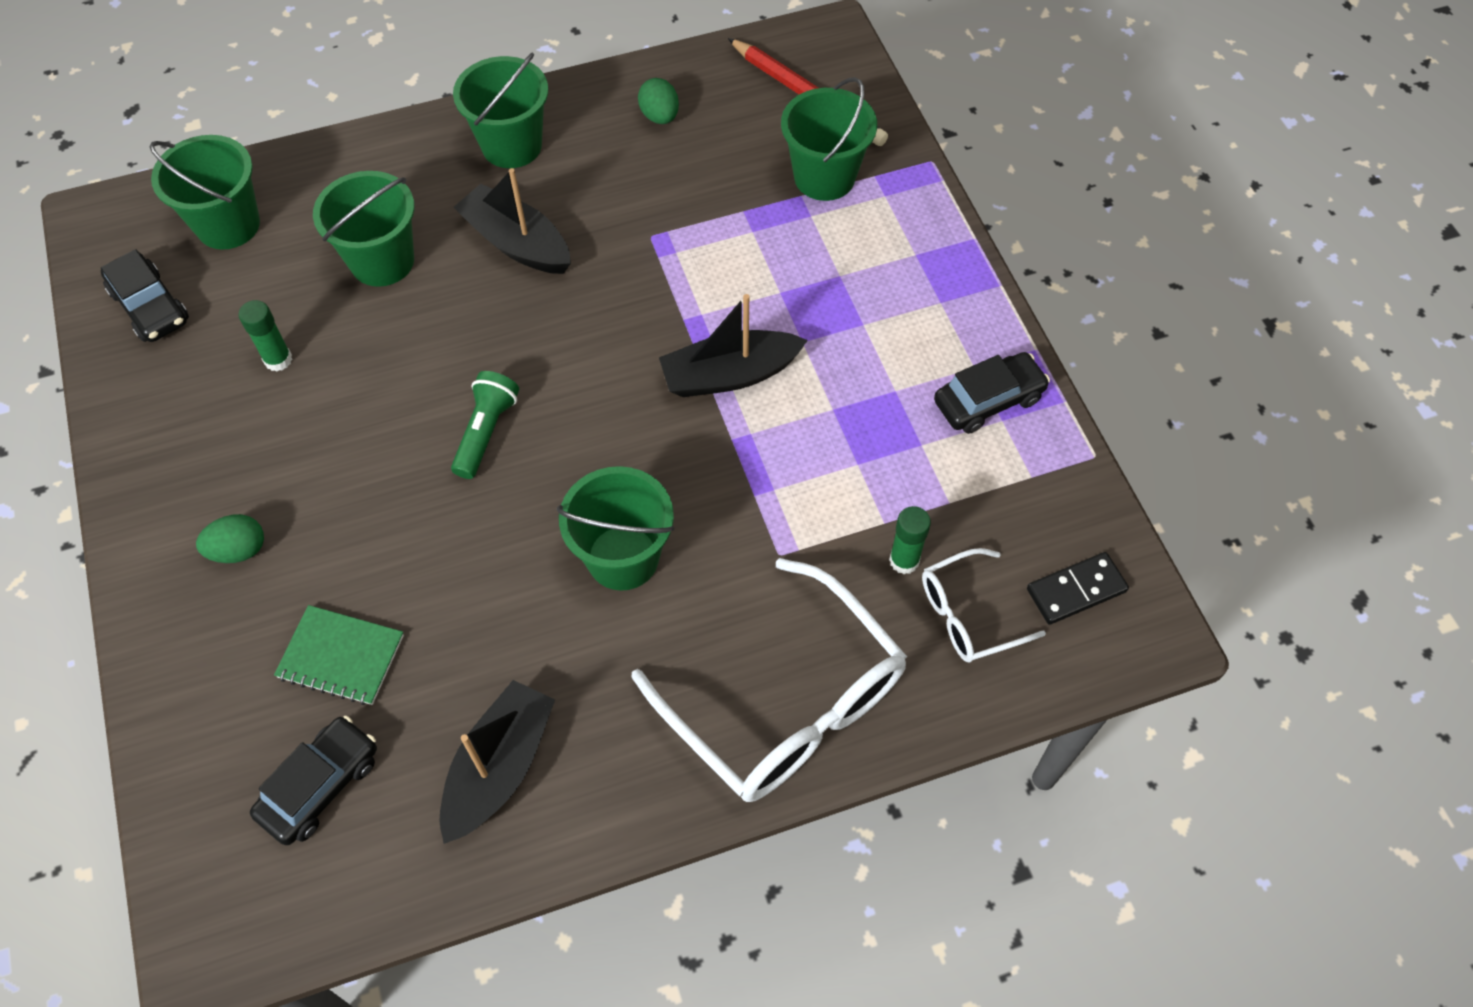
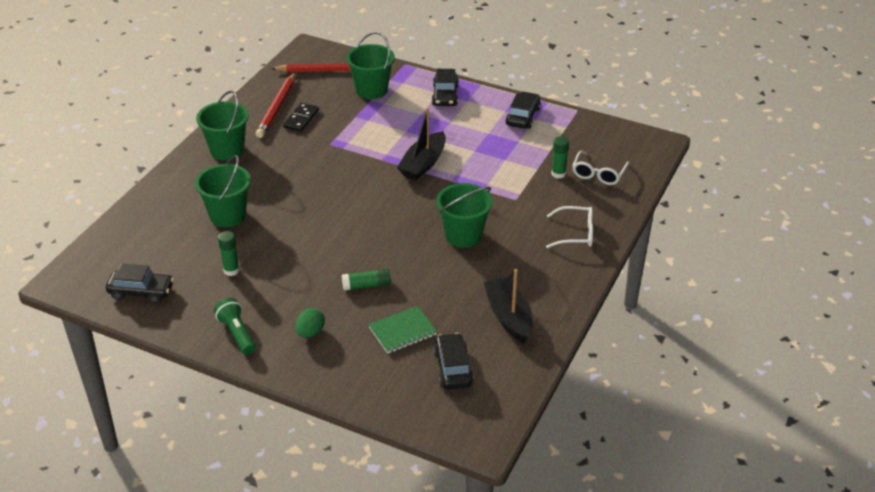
camera: 45 degrees left, 20 degrees down
green bucket [150,135,260,250] -> none
green flashlight [451,371,519,479] -> green flashlight moved to [214,298,256,355]
black boat [453,168,571,274] -> none
white glasses [632,558,907,802] -> white glasses [546,206,593,248], size x0.51
green egg [638,78,679,124] -> red pencil [256,72,295,138]
black domino [1027,552,1129,625] -> black domino moved to [283,103,319,132]
none -> green glue stick [342,268,391,291]
none -> black car [432,69,459,106]

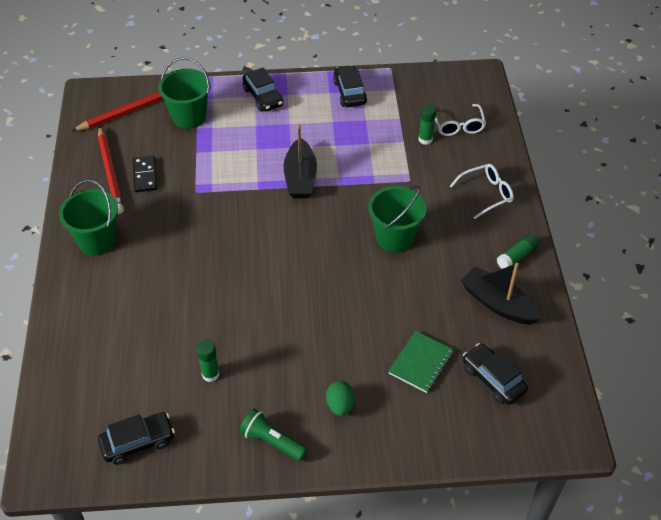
camera: 30 degrees left, 10 degrees up
green bucket [195,155,251,227] -> none
green glue stick [342,268,391,291] -> green glue stick moved to [497,234,540,269]

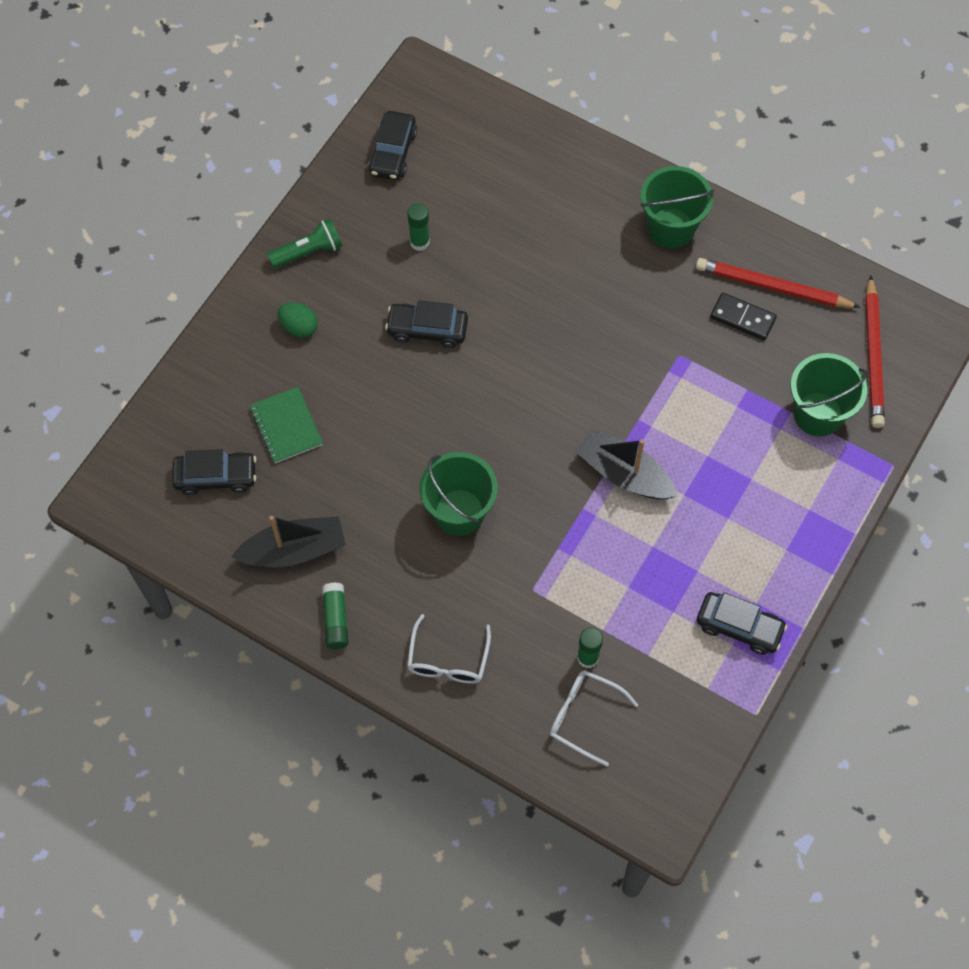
camera: 125 degrees right, 15 degrees up
black car [242,67,283,112] -> black car moved to [385,300,468,348]

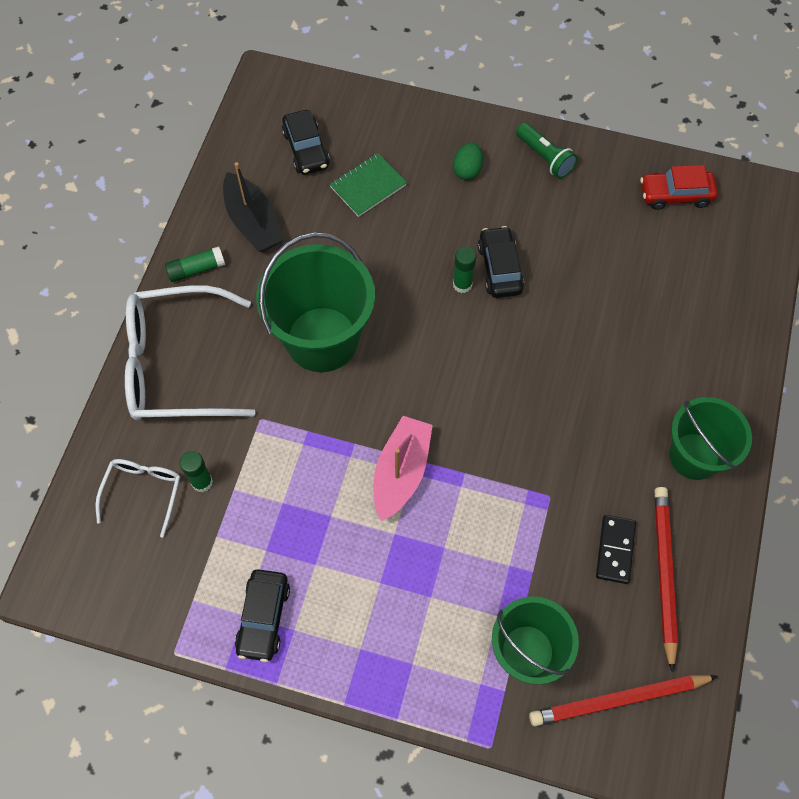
camera: 75 degrees right, 0 degrees up
black car [368,111,417,180] -> red car [640,165,718,210]
green glue stick [407,203,430,251] -> green glue stick moved to [453,247,476,293]
white glasses [407,614,491,684] -> white glasses [125,285,255,420], size x1.97
green bucket [420,452,498,536] -> green bucket [256,232,375,372], size x1.53
black boat [575,428,678,499] -> pink boat [374,416,433,521]

